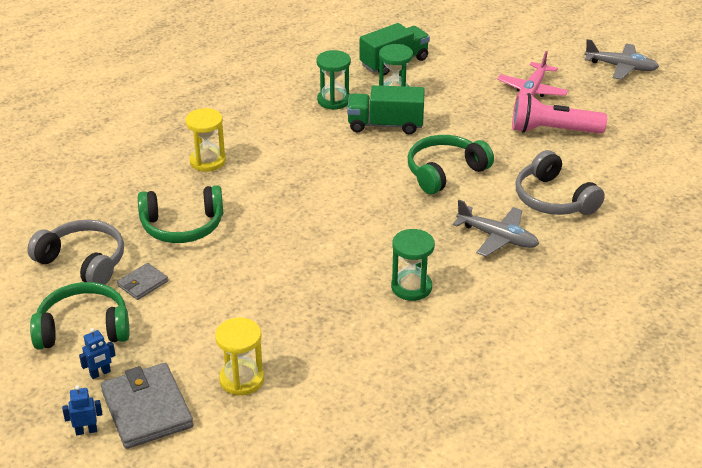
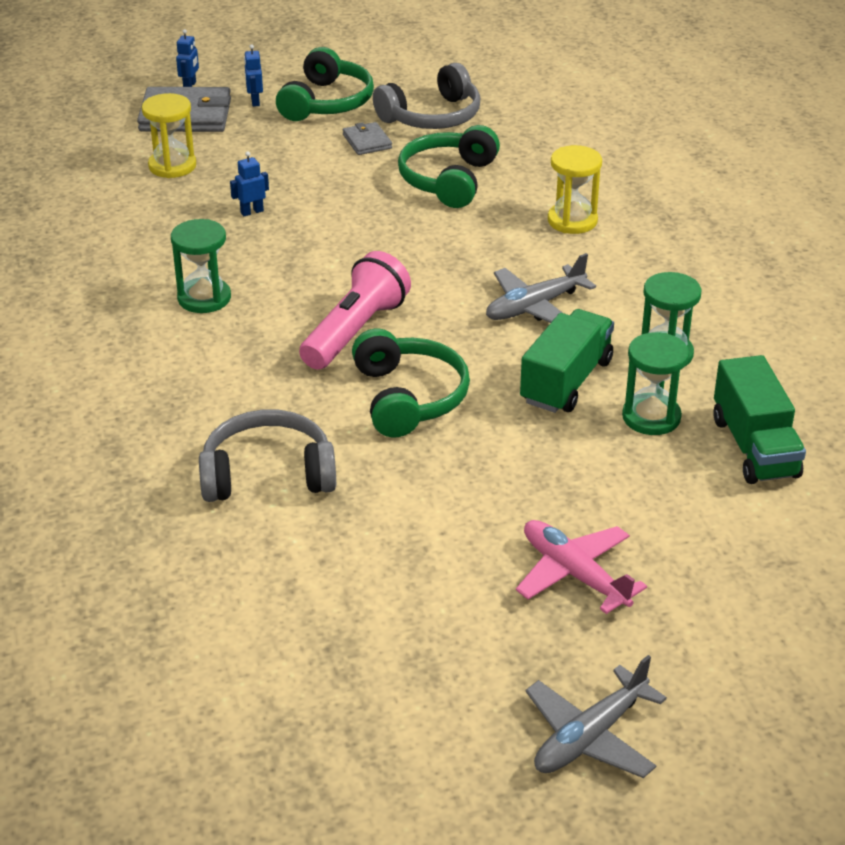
camera: 115 degrees right, 0 degrees up
grey plane [453,200,539,257] -> grey plane moved to [486,253,596,323]
pink flashlight [512,93,607,134] -> pink flashlight moved to [299,251,411,370]
none -> blue robot [230,151,269,216]

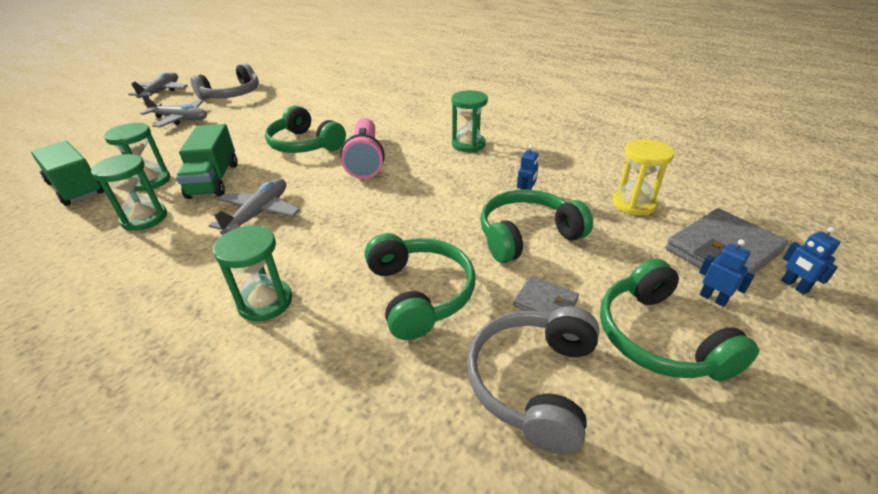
camera: 145 degrees right, 0 degrees up
grey headphones [199,409,336,502] -> grey headphones moved to [190,63,259,100]
pink plane [516,520,647,614] -> grey plane [140,95,207,127]
yellow hourglass [548,145,602,234] -> green hourglass [213,225,292,322]
none -> green headphones [480,189,593,263]

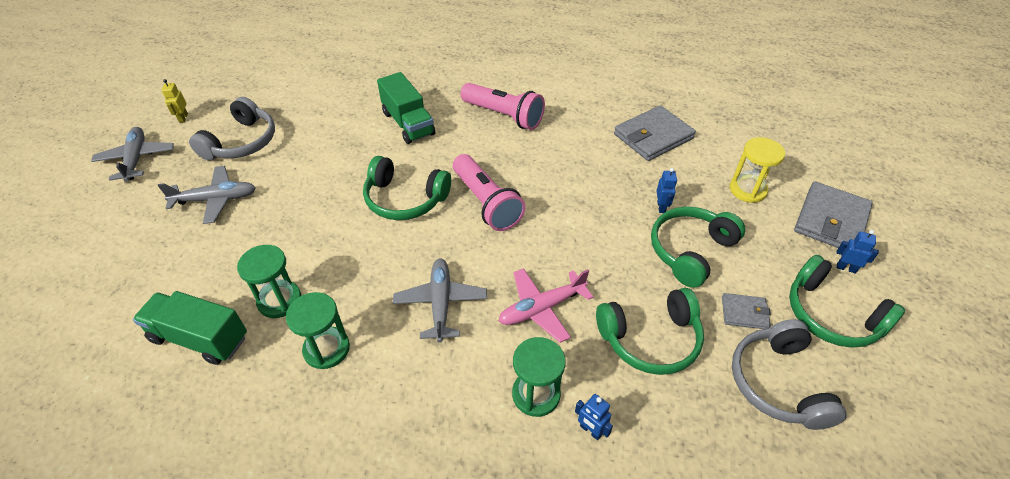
camera: 25 degrees left, 10 degrees up
green truck [176,124,238,199] -> green truck moved to [377,72,435,144]
green headphones [365,233,475,340] -> green headphones turned 120 degrees clockwise [596,288,704,375]
green hourglass [452,90,488,152] -> none
blue robot [782,227,841,294] -> blue robot moved to [575,394,613,440]
none -> yellow robot [161,79,188,123]
none -> pink flashlight [461,83,545,130]
none -> pink plane [499,268,593,343]
none -> grey wallet [614,105,696,161]

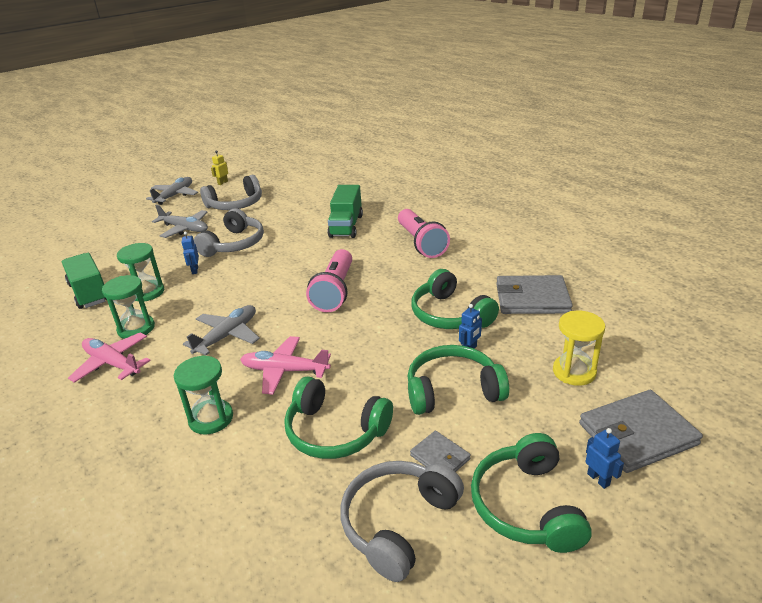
camera: 40 degrees right, 15 degrees down
green headphones [363,156,451,220] -> green headphones moved to [411,269,499,329]
blue robot [575,394,613,440] -> blue robot moved to [182,232,199,274]
none -> pink plane [68,332,151,383]
none -> grey headphones [194,208,264,257]

